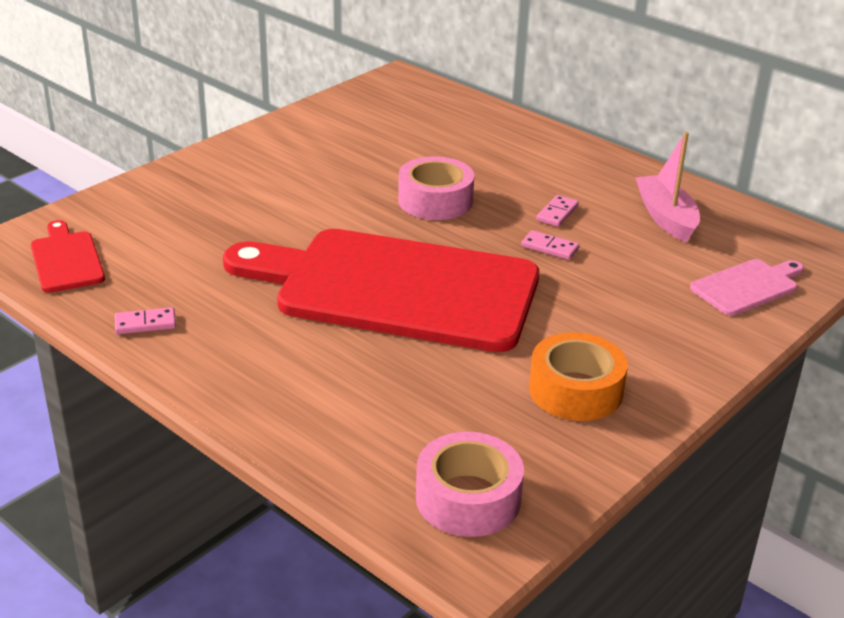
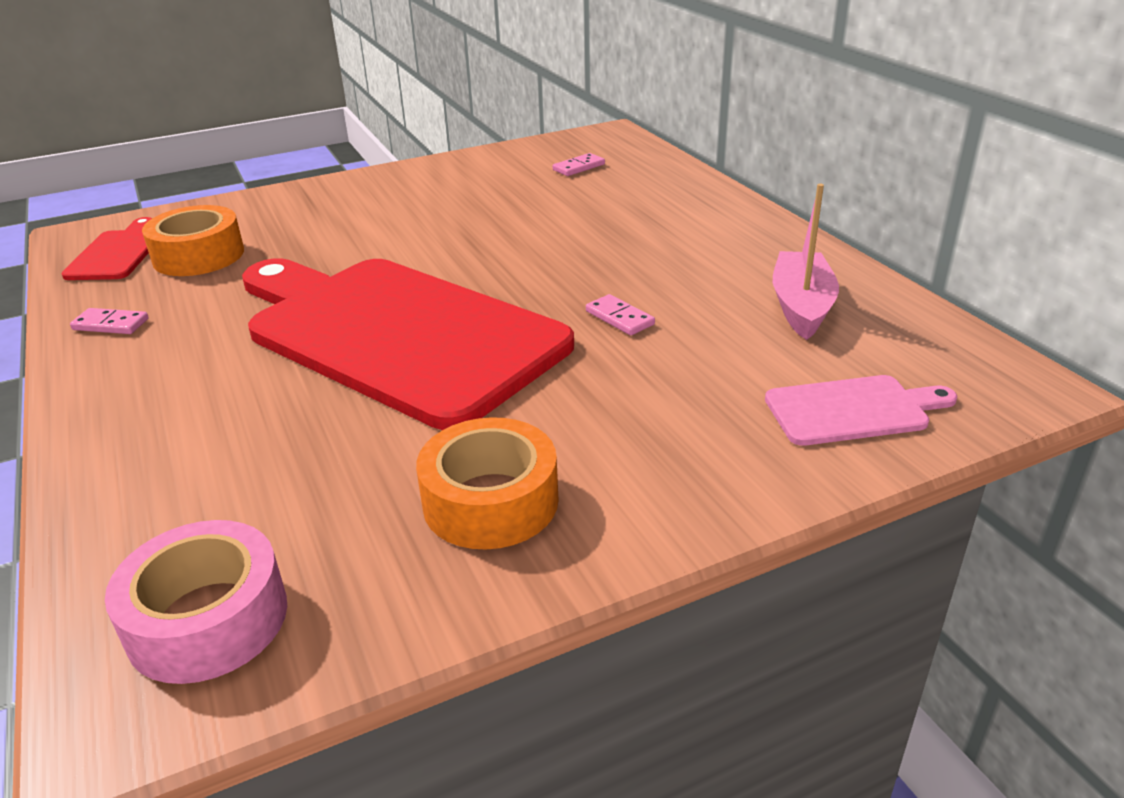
camera: 25 degrees right, 0 degrees up
pink tape [398,156,474,220] -> none
pink domino [536,195,579,227] -> pink domino moved to [553,153,605,176]
none -> orange tape [142,205,244,276]

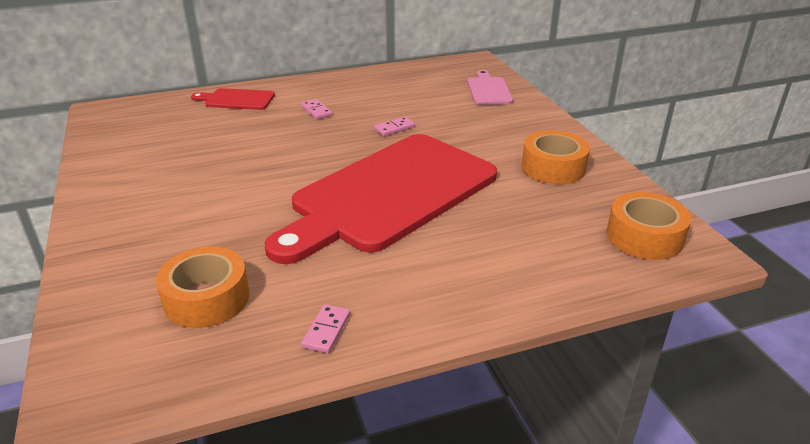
camera: 85 degrees left, 0 degrees up
red cutting board [61,217,152,280] -> red cutting board moved to [191,88,275,110]
pink tape [105,520,287,684] -> orange tape [607,192,691,260]
pink domino [553,153,605,176] -> pink domino moved to [301,99,332,119]
pink boat [773,184,839,340] -> none

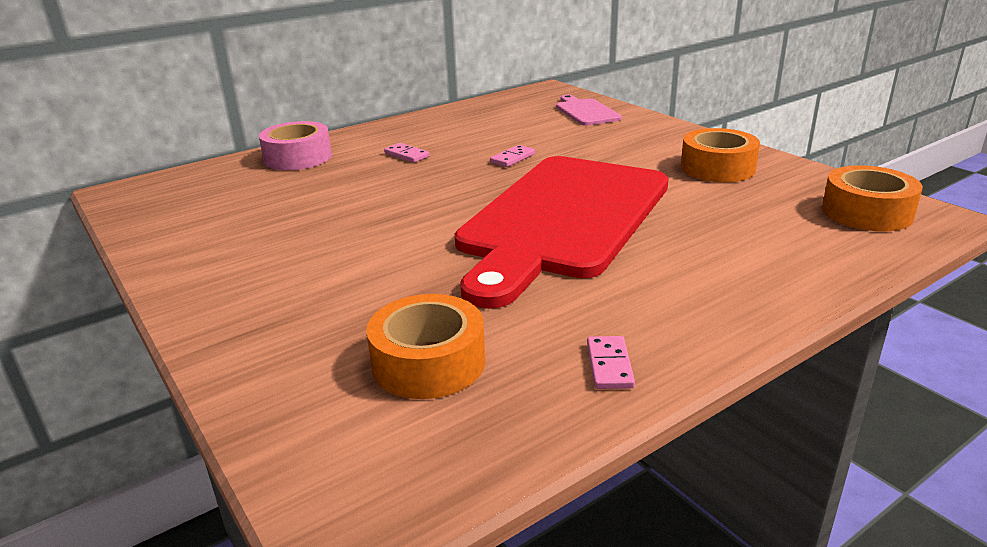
camera: 15 degrees left, 5 degrees down
red cutting board [191,88,275,110] -> pink tape [259,121,332,170]

